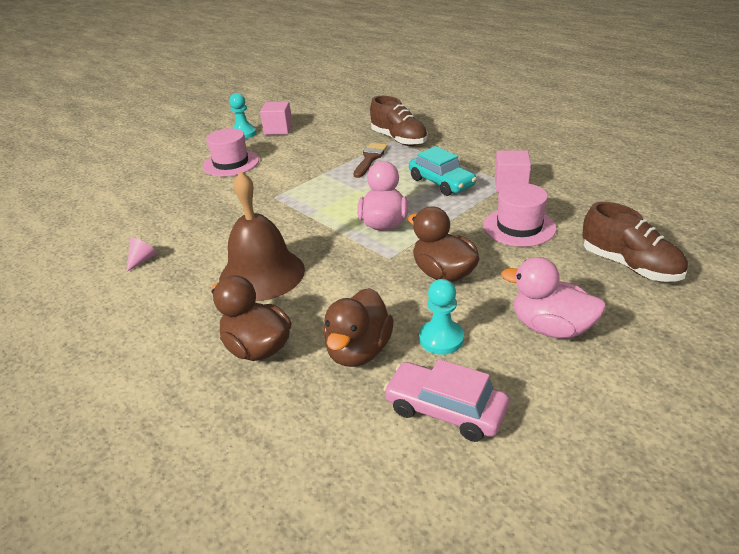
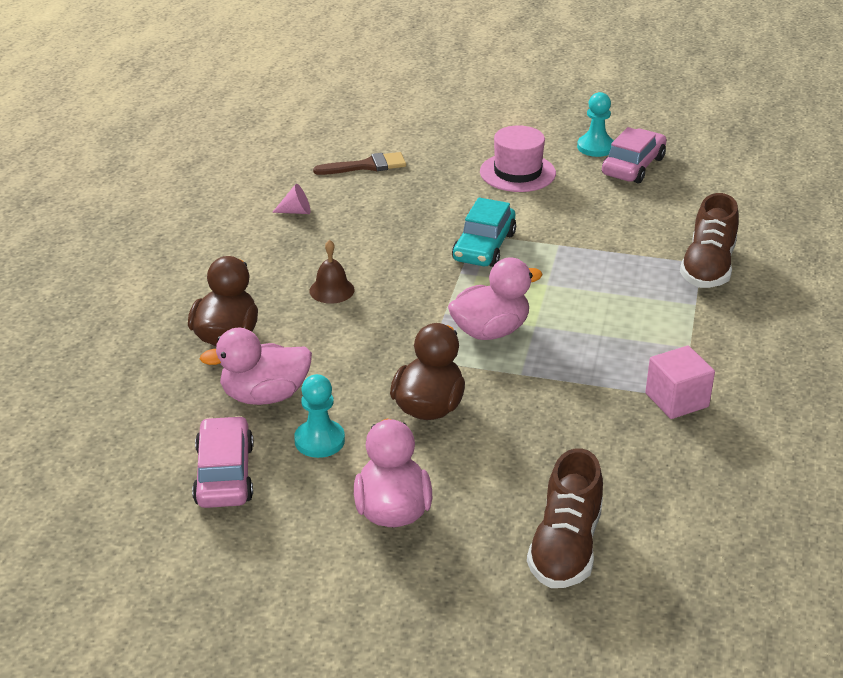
camera: 55 degrees right, 0 degrees up
brown bell [219,171,305,301] -> brown bell [309,240,355,304], size x0.46
pink cube [260,101,293,135] -> pink car [602,127,666,184]
brown duck [323,288,394,367] -> pink duck [200,328,312,405]
brown brush [354,143,388,178] -> brown brush moved to [313,152,406,175]
turquoise car [409,146,477,196] -> turquoise car moved to [452,198,516,267]
pink hat [484,183,556,247] -> none

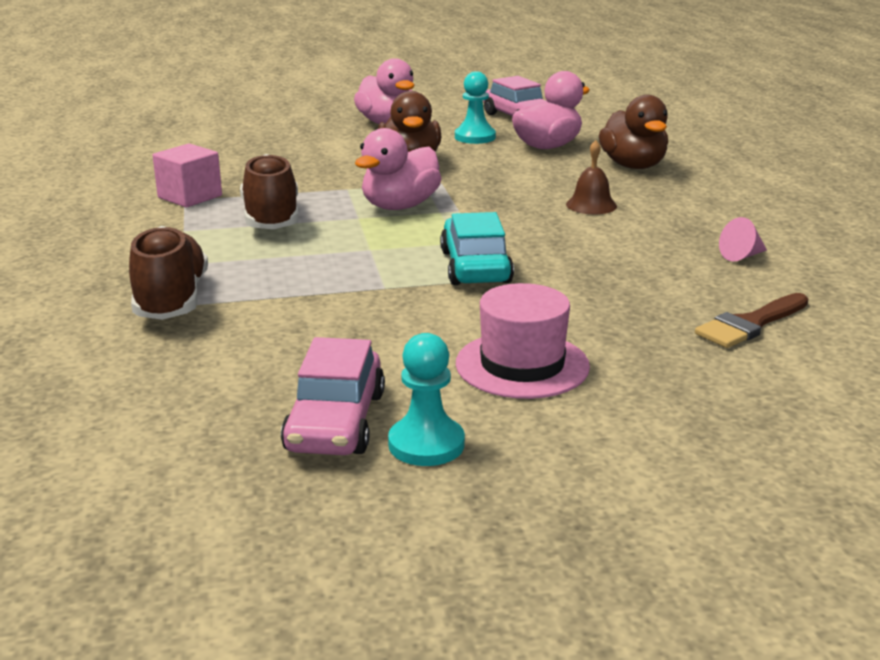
camera: 155 degrees right, 10 degrees down
brown shoe [527,448,603,588] -> brown shoe moved to [240,154,299,229]

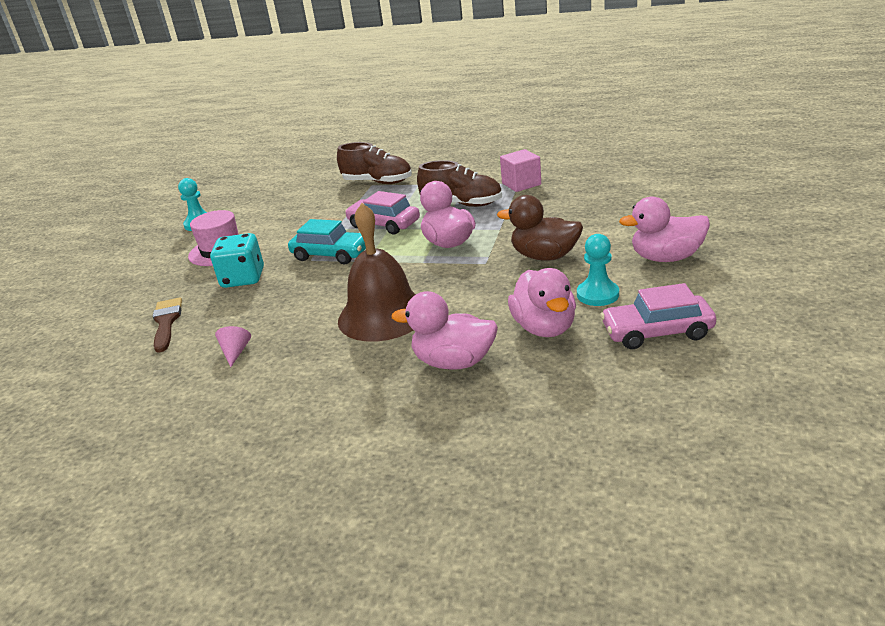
camera: 120 degrees right, 5 degrees up
pink car [281,337,385,455] -> pink car moved to [345,191,420,235]
brown bell [566,140,617,214] -> brown bell [338,203,416,342], size x2.17
brown duck [599,95,668,169] -> pink duck [391,291,498,370]
none -> turquoise dice [210,233,264,288]

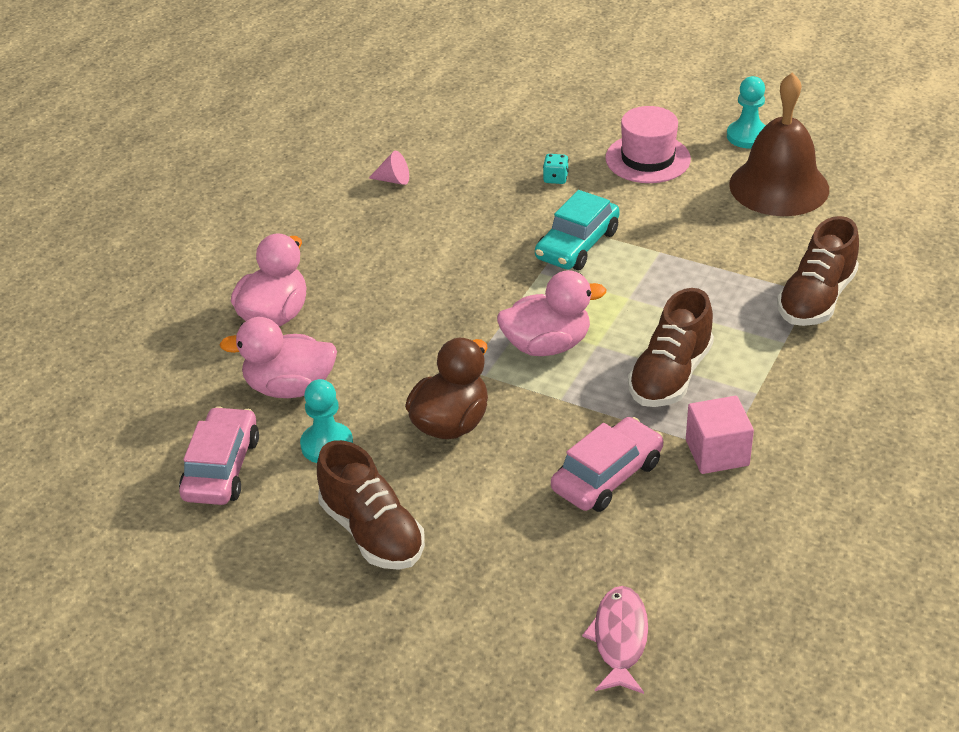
camera: 100 degrees right, 10 degrees up
brown brush [153,297,182,353] -> none
turquoise dice [210,233,264,288] -> turquoise dice [543,154,568,184], size x0.47
brown bell [338,203,416,342] -> brown bell moved to [729,72,829,216]
pink car [345,191,420,235] -> pink car moved to [551,417,664,512]
pink duck [619,197,710,262] -> brown shoe [317,440,425,570]
none -> pink fish [582,586,648,694]

